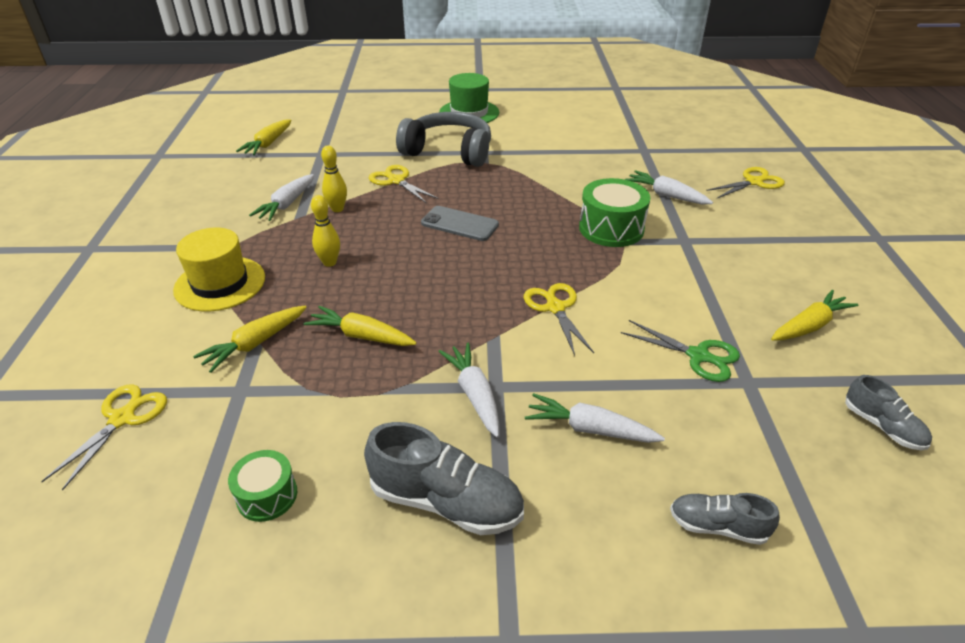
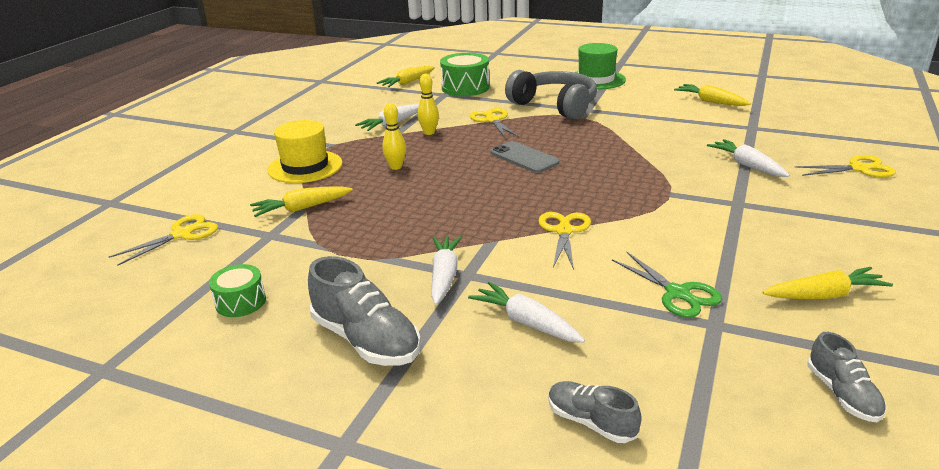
camera: 25 degrees right, 10 degrees down
yellow carrot [304,306,417,346] -> yellow carrot moved to [674,84,751,106]
green drum [579,178,650,247] -> green drum moved to [440,53,489,96]

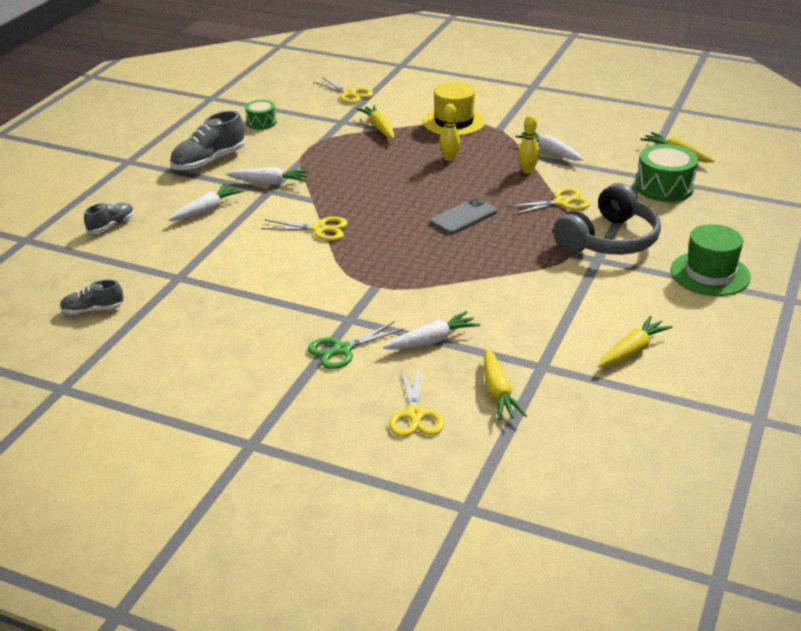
camera: 90 degrees right, 5 degrees up
green scissors [612,252,722,318] -> green scissors moved to [308,322,404,369]
yellow carrot [763,267,893,299] -> yellow carrot moved to [484,349,527,420]

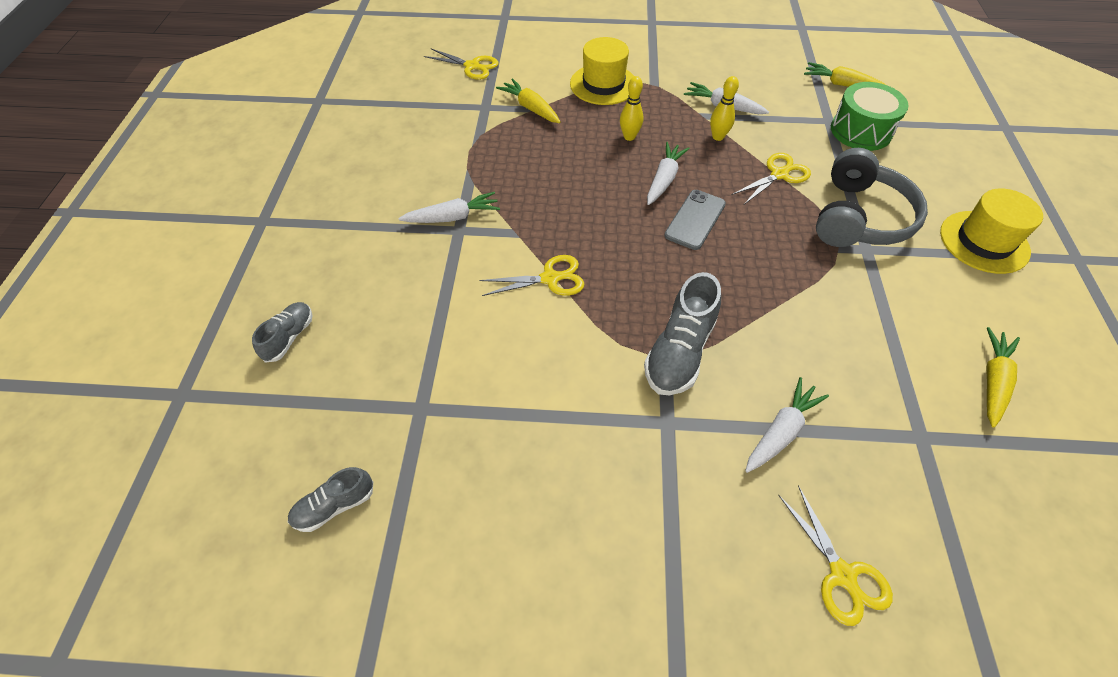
camera: 20 degrees left, 20 degrees up
white carrot [168,184,244,221] -> white carrot moved to [647,142,690,205]
grey shoe [170,111,246,171] -> grey shoe moved to [644,272,721,395]
green drum [245,100,277,130] -> none
green scissors [308,322,404,369] -> none
yellow carrot [484,349,527,420] -> none
green hat [670,224,751,296] -> yellow hat [940,188,1043,274]

